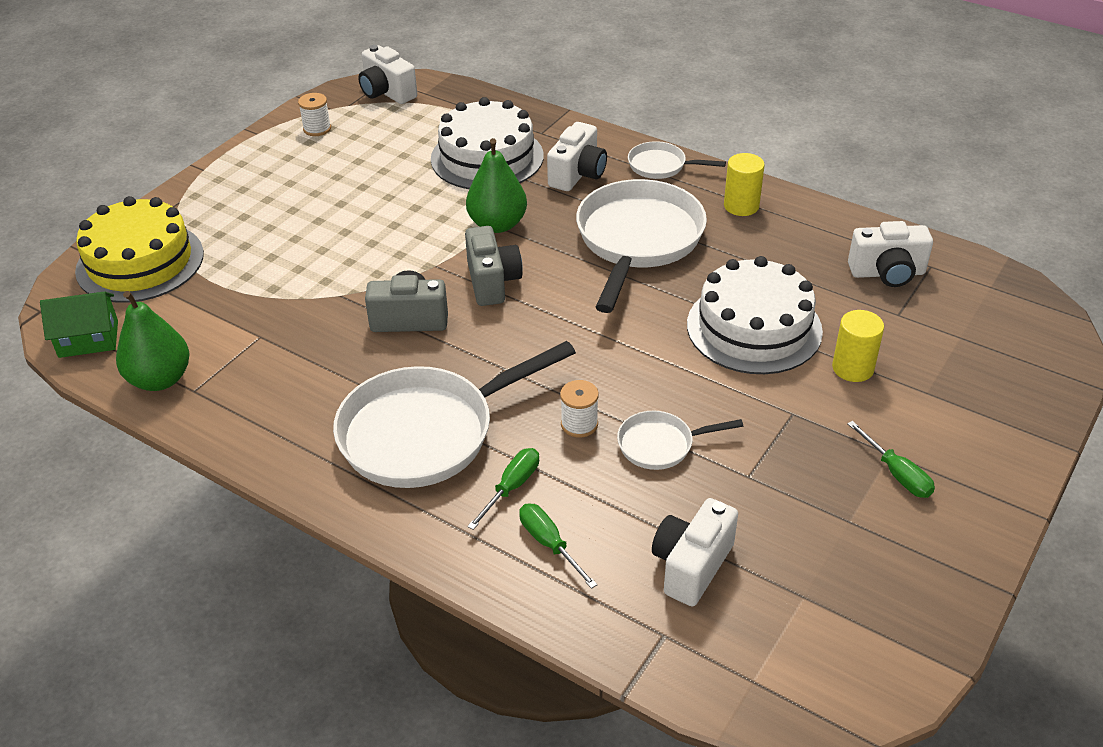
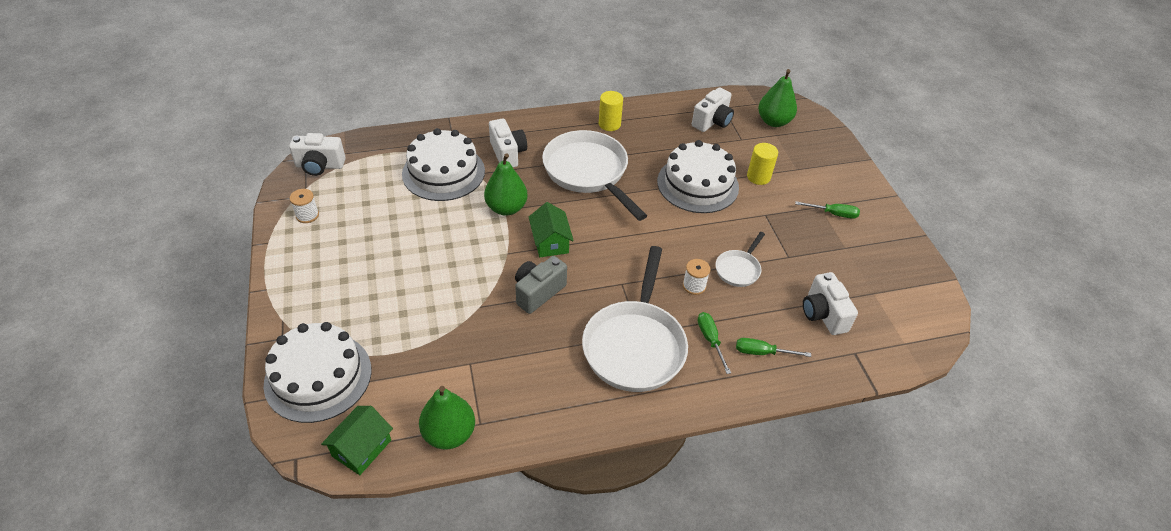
camera: 50 degrees left, 5 degrees up
yellow cake [75,196,204,303] -> white cake [264,322,372,423]
grey camera [465,226,522,306] -> green house [529,202,574,257]
white pan [628,141,726,179] -> none
none -> green pear [758,69,797,127]

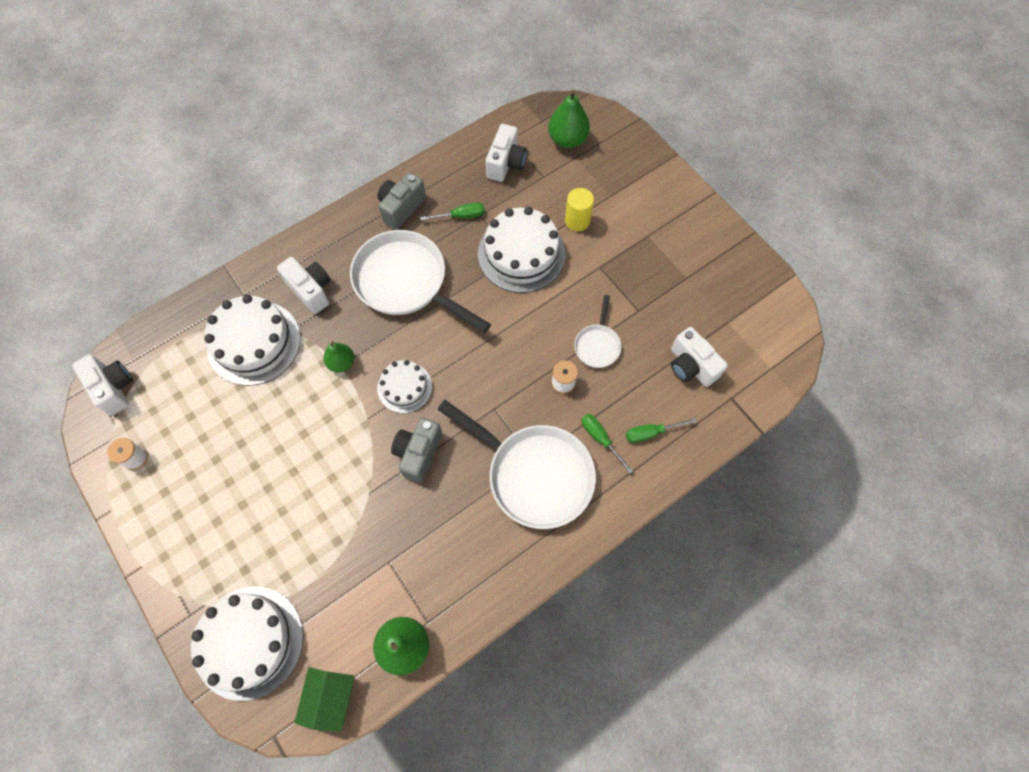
camera: 20 degrees left, 20 degrees up
white camera [289,133,346,176] -> white camera turned 105 degrees counterclockwise [72,354,133,415]
green pear [484,153,528,216] -> green pear [324,341,354,373], size x0.64
green house [529,202,574,257] -> white cake [377,360,432,413]
white pan [582,246,688,392] -> white pan turned 45 degrees counterclockwise [437,400,596,529]
yellow cylinder [599,91,623,131] -> grey camera [378,173,426,230]
green screwdriver [795,201,860,219] -> green screwdriver moved to [420,203,485,221]

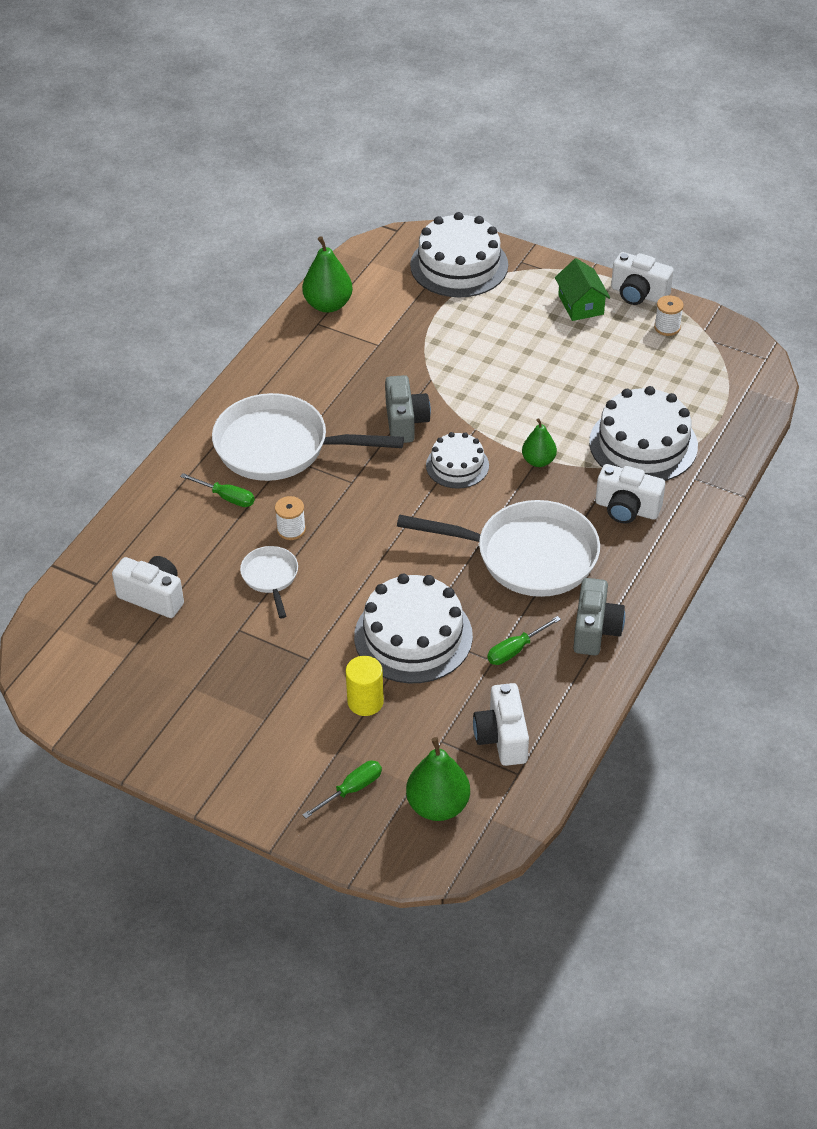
camera: 155 degrees right, 20 degrees down
white camera [72,354,133,415] -> white camera moved to [611,252,674,305]
green house [294,667,354,732] -> green house moved to [555,258,610,321]
green screwdriver [626,418,697,443] -> green screwdriver moved to [302,760,382,819]

